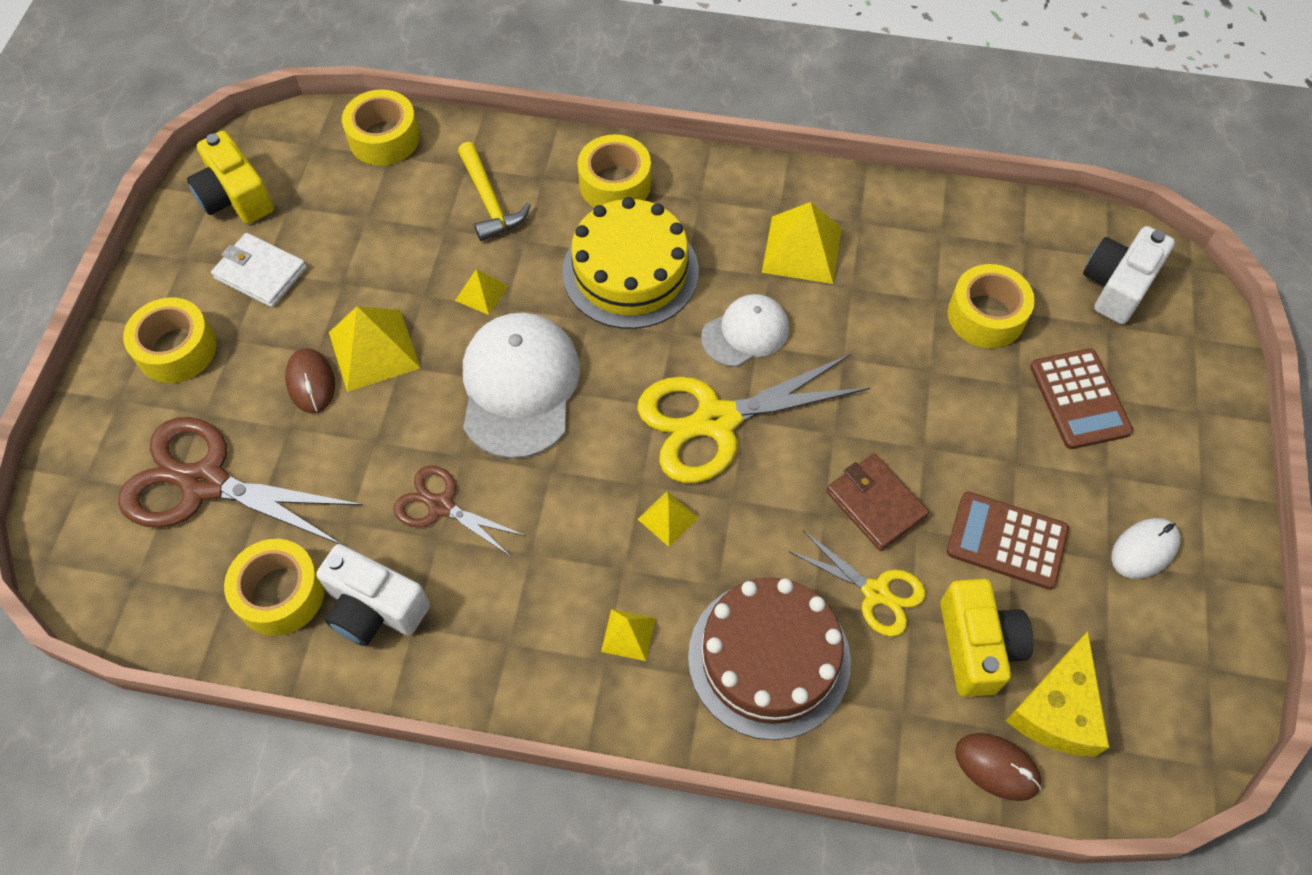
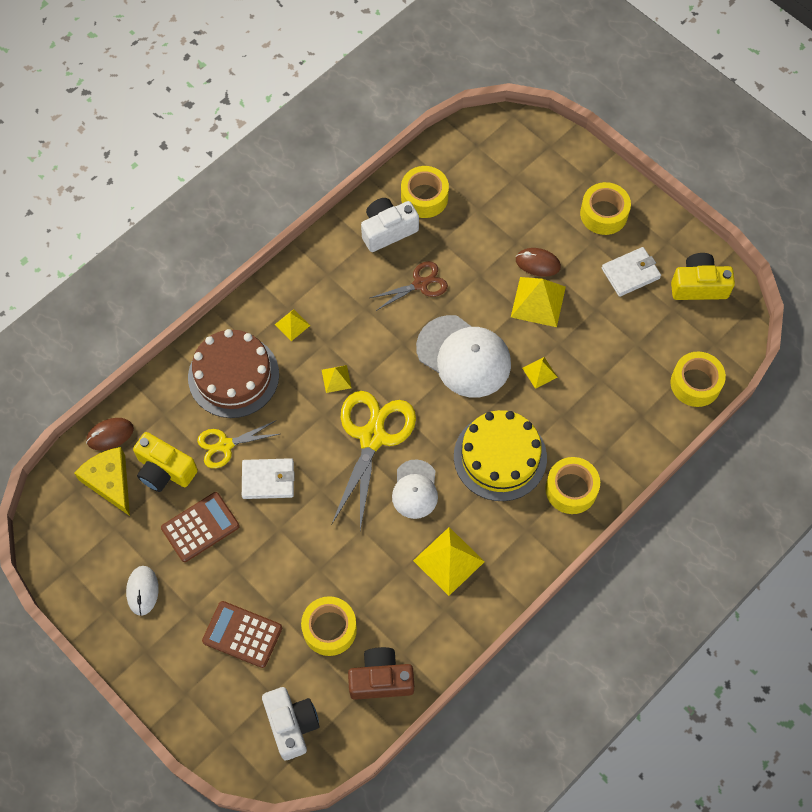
camera: 125 degrees right, 5 degrees up
brown scissors [118,417,363,545] -> none
yellow hammer [458,142,531,241] -> none
brown wallet [826,454,929,551] -> white wallet [242,458,295,499]
none -> brown camera [348,647,414,700]

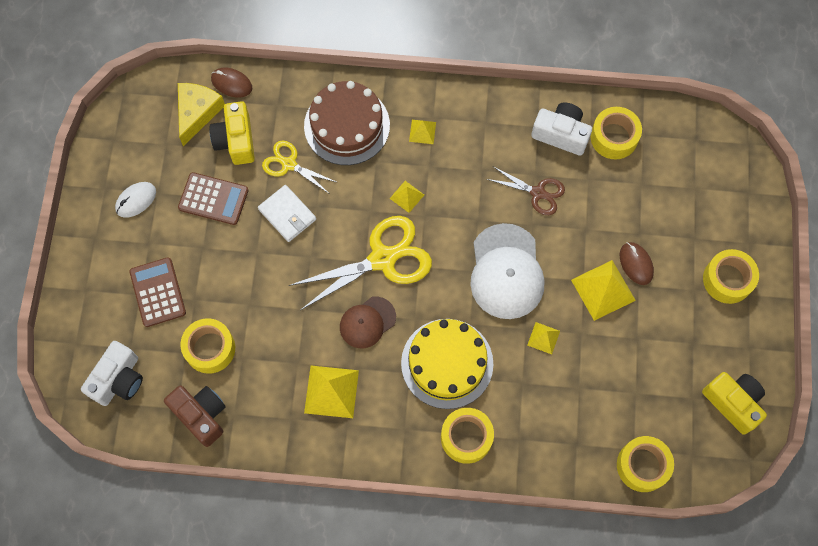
camera: 50 degrees right, 5 degrees up
white cap [392,459,438,519] -> brown cap [340,296,396,348]
white wallet [602,247,661,297] -> none

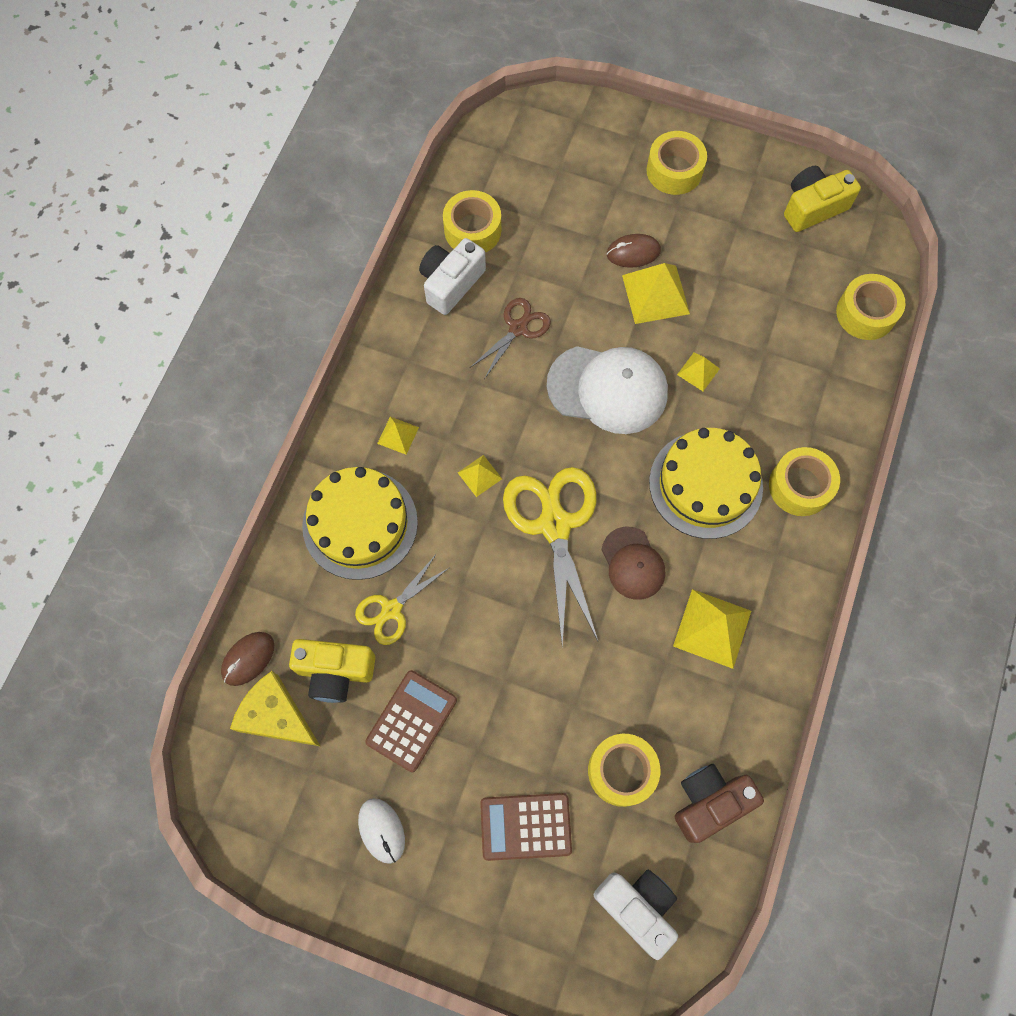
camera: 75 degrees left, 0 degrees up
white wallet [258,185,316,242] -> none
brown cake [304,81,390,165] -> yellow cake [302,467,418,580]

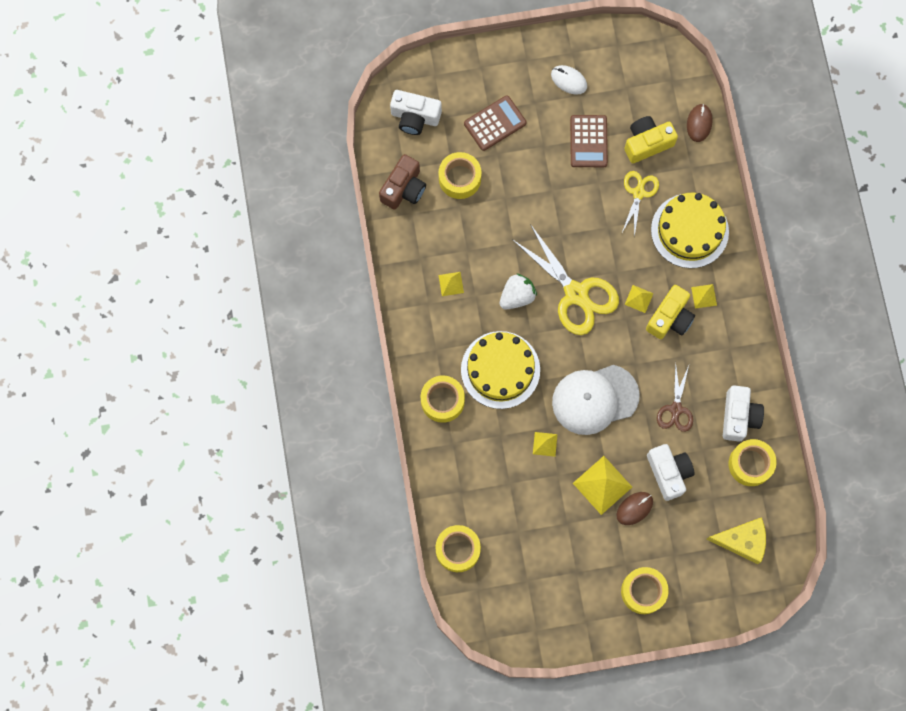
camera: 150 degrees right, 5 degrees up
yellow cheese [230,671,321,747] -> yellow cheese moved to [706,517,766,564]
brown cap [602,527,665,600] -> white strawberry [500,273,537,309]
yellow pyramid [673,589,751,669] -> yellow pyramid [438,272,464,296], size x0.54
yellow camera [784,166,861,232] -> yellow camera moved to [646,285,695,339]
none -> white camera [647,444,694,501]

